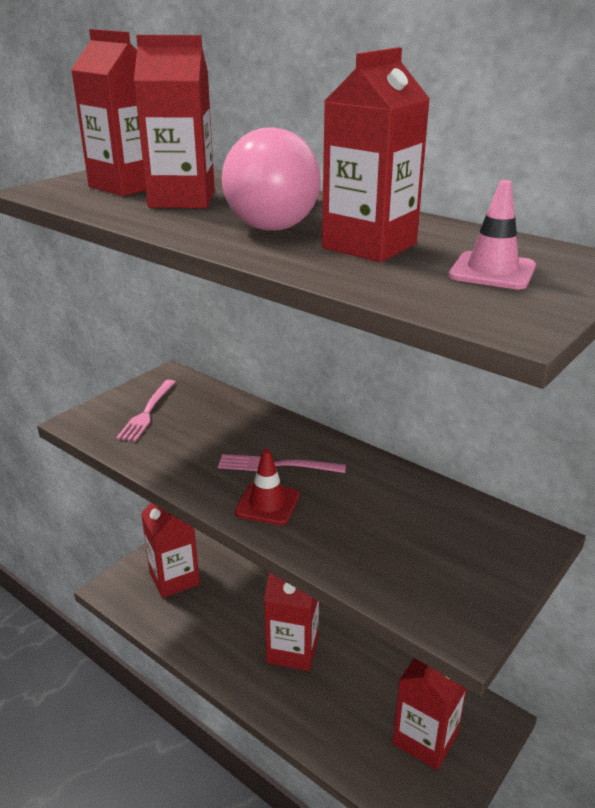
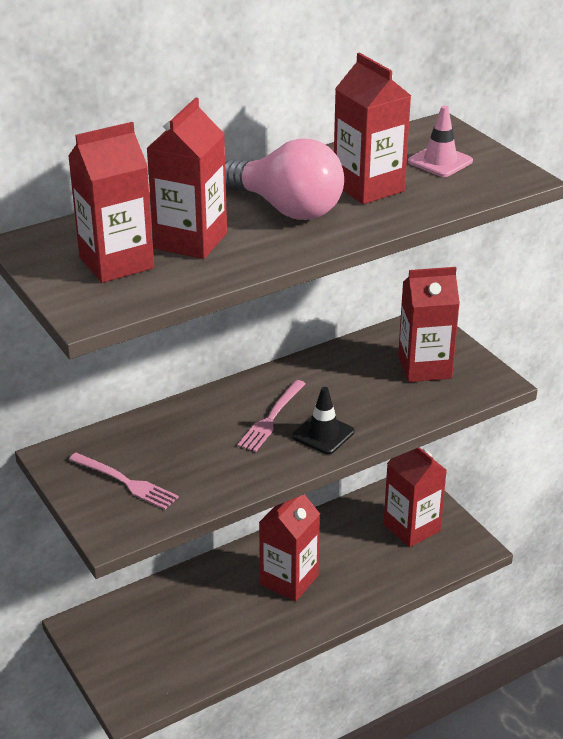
camera: 70 degrees left, 5 degrees up
red carton [141,503,200,598] -> red carton moved to [398,267,460,382]
red traffic cone [235,449,300,525] -> black traffic cone [293,387,354,454]

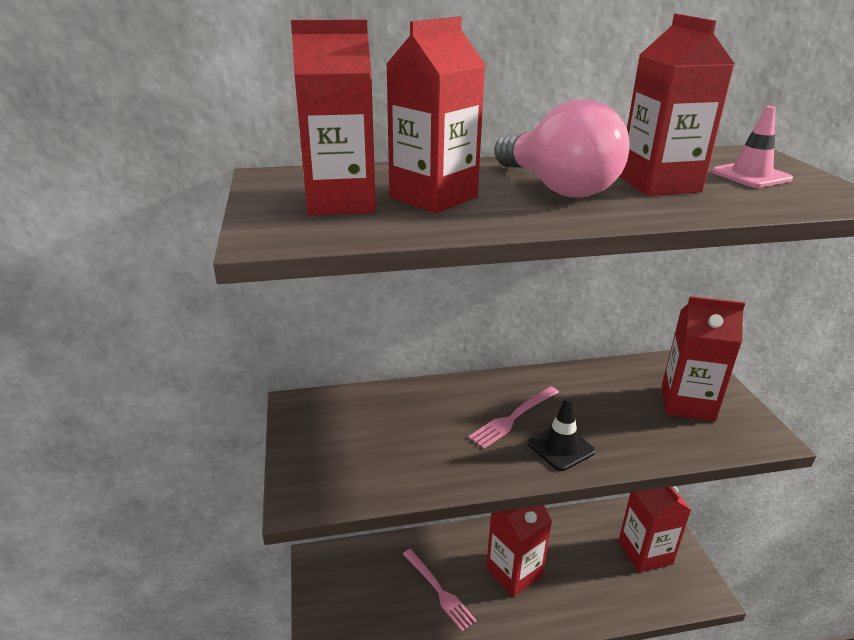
camera: 20 degrees right, 5 degrees down
pink fork [69,453,178,510] -> pink fork moved to [403,549,477,631]

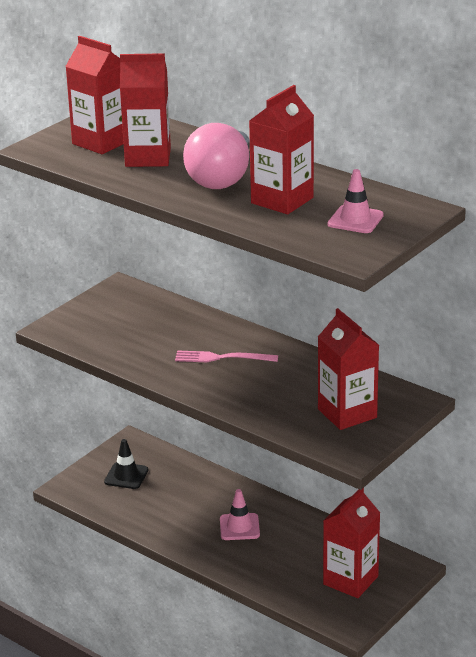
camera: 50 degrees right, 0 degrees up
pink fork [403,549,477,631] -> none
red carton [486,505,552,597] -> pink traffic cone [220,489,260,540]
black traffic cone [528,398,595,471] -> black traffic cone moved to [104,439,148,489]

